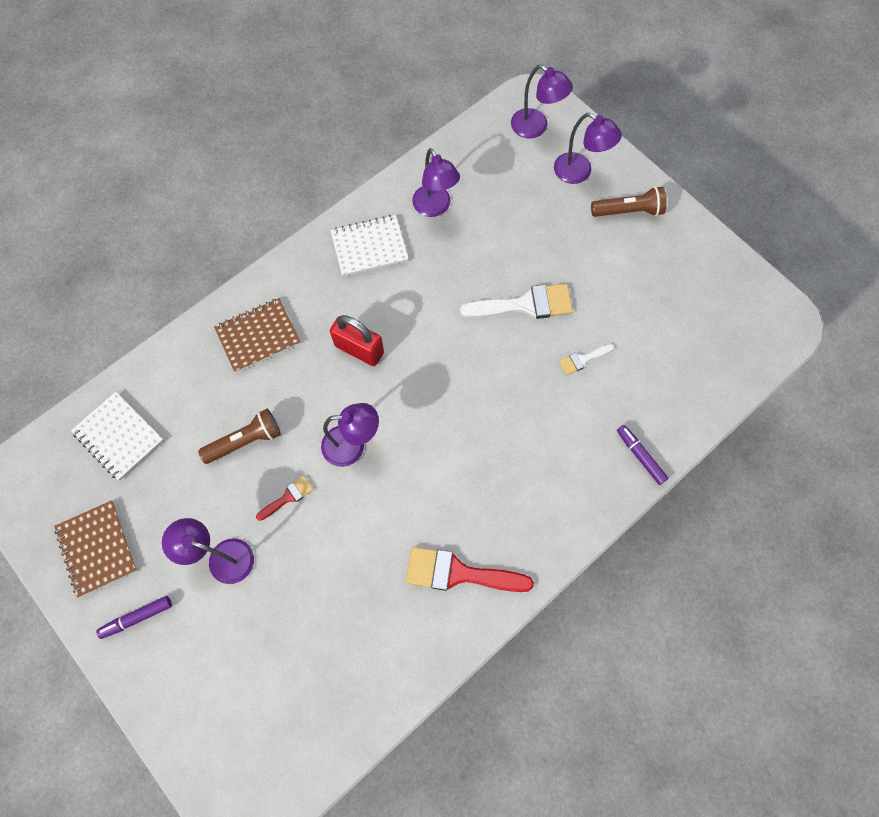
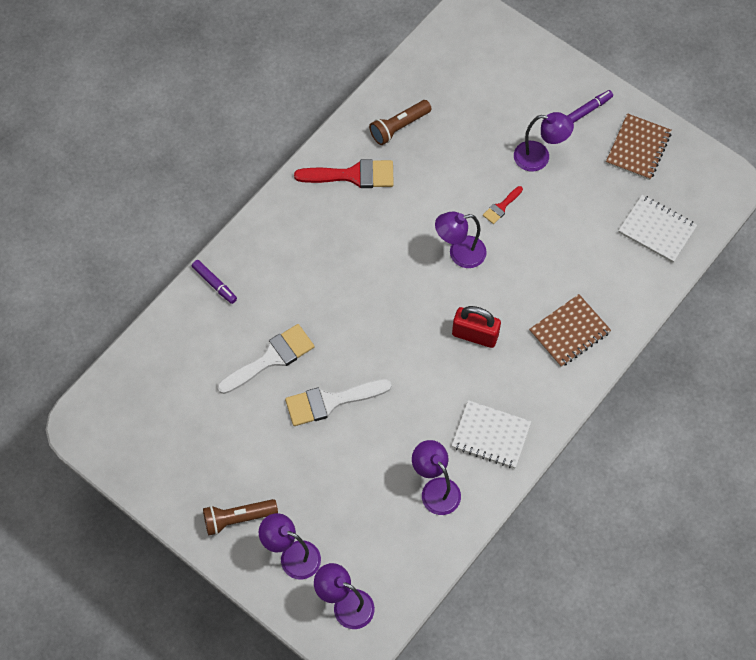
camera: 170 degrees right, 5 degrees down
brown notebook [54,500,137,598] -> brown notebook turned 60 degrees clockwise [606,113,672,180]
brown flashlight [198,409,281,464] -> brown flashlight moved to [369,100,432,145]
white notebook [330,215,409,276] -> white notebook turned 45 degrees clockwise [452,400,531,468]
white brush [559,344,614,375] -> white brush [217,324,315,394], size x1.96

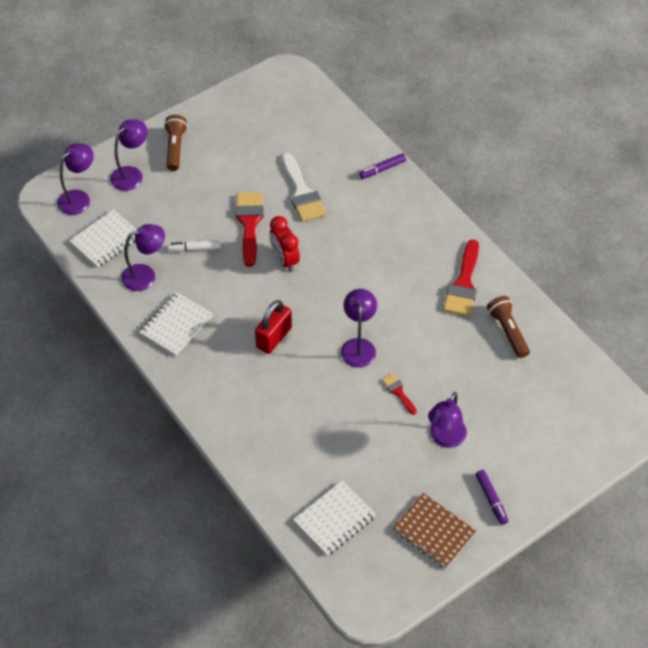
camera: 105 degrees right, 10 degrees down
white brush [285,379,391,426] -> red brush [236,192,263,267]
brown notebook [529,294,611,367] -> none
none -> white notebook [69,209,137,268]
none -> white marker [168,240,221,252]
none -> red clock [270,216,300,272]

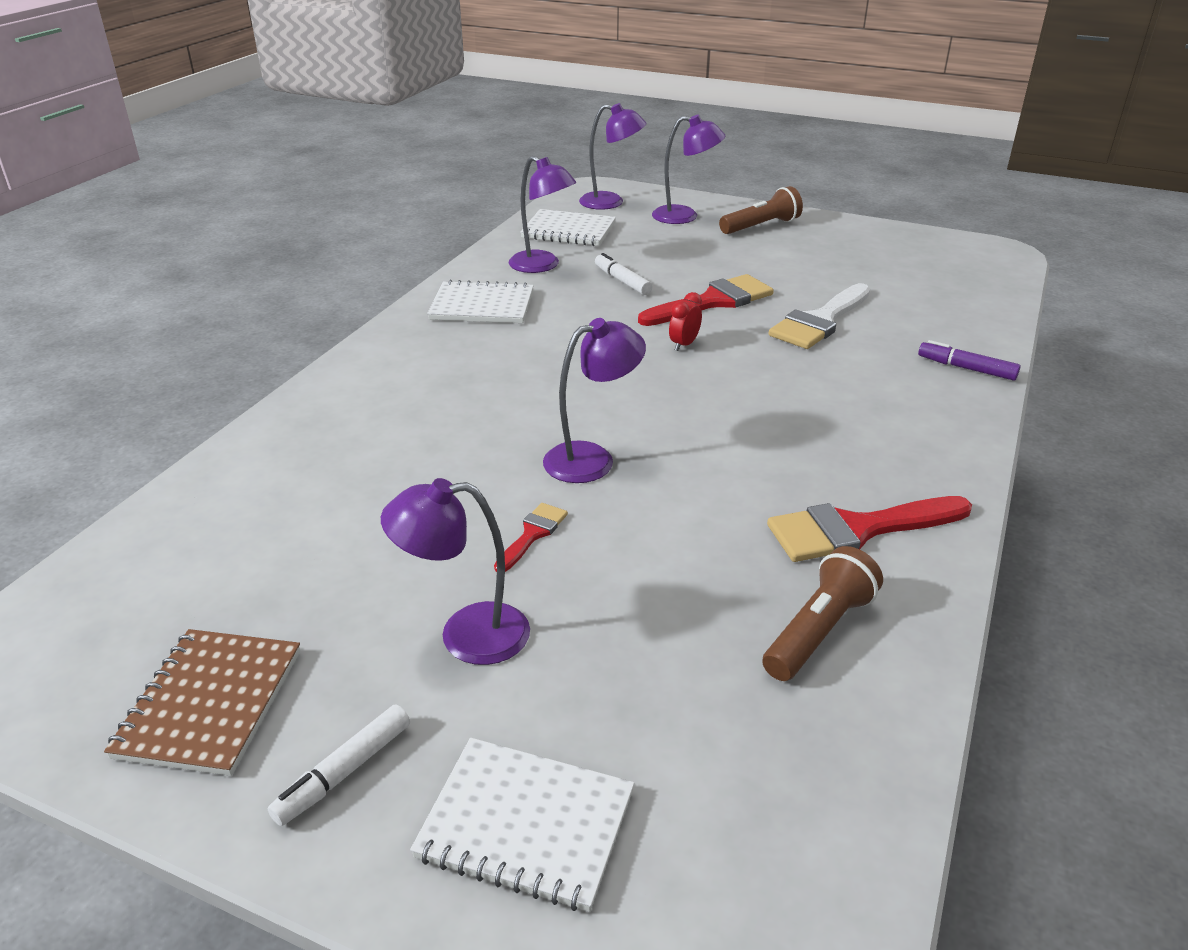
camera: 60 degrees right, 20 degrees down
red padlock [255,300,292,354] -> none
red clock [270,216,300,272] -> red clock [669,292,702,351], size x0.58
white notebook [293,481,376,556] -> white notebook moved to [410,738,634,912]
purple marker [476,470,508,525] -> white marker [268,705,410,826]

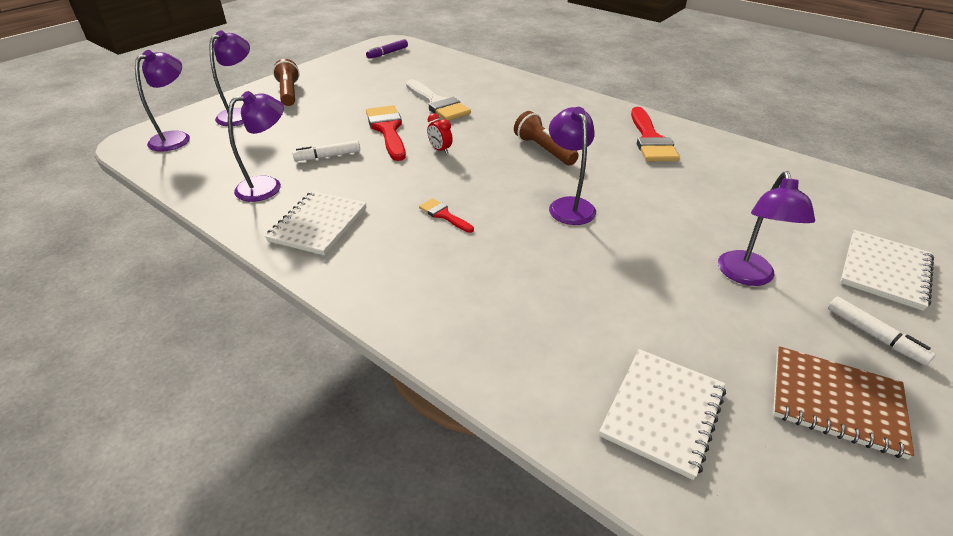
camera: 75 degrees left, 5 degrees up
red brush [494,503,568,572] -> red brush moved to [419,198,474,233]
white notebook [520,209,616,246] -> white notebook moved to [599,349,726,480]
brown flashlight [762,546,883,681] -> brown flashlight moved to [514,111,579,165]
purple marker [918,340,1021,381] -> purple marker moved to [366,39,408,59]

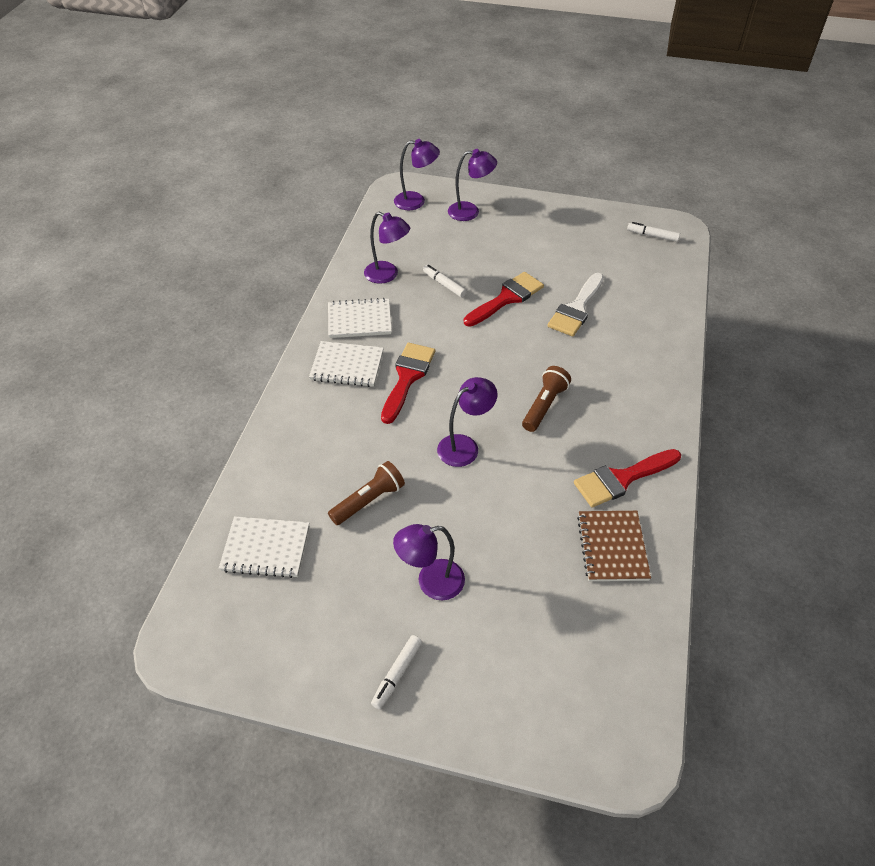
camera: 65 degrees right, 10 degrees up
brown flashlight [273,59,300,106] -> brown flashlight moved to [328,461,405,525]
purple marker [366,39,408,59] -> white marker [627,222,680,242]
red brush [419,198,474,233] -> red brush [381,343,435,424], size x1.96
red clock [427,113,453,154] -> none
brown notebook [773,346,914,459] -> brown notebook moved to [577,511,651,581]
white notebook [840,230,934,311] -> white notebook moved to [309,341,384,387]

